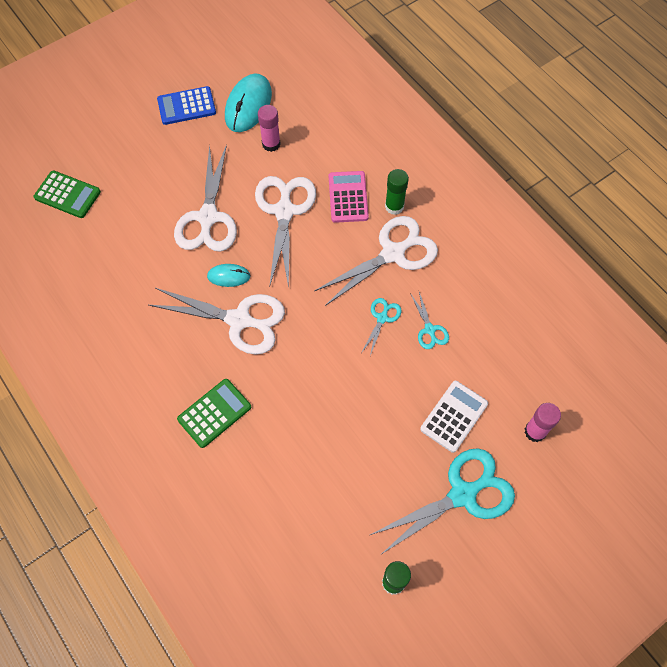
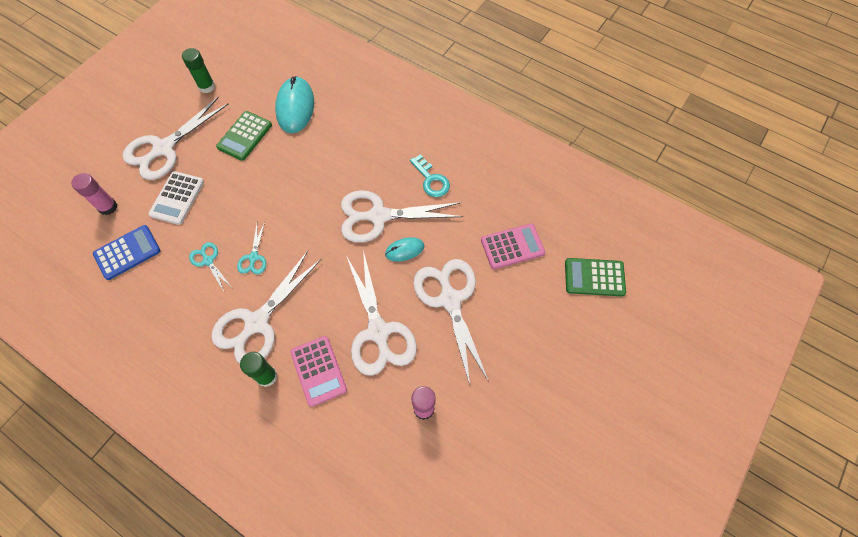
camera: 160 degrees right, 0 degrees up
blue calculator [157,86,216,125] -> blue calculator moved to [93,225,161,280]
green calculator [177,379,251,448] -> green calculator moved to [216,111,272,161]
turquoise mouse [225,73,272,132] -> turquoise mouse moved to [275,76,314,133]
turquoise scissors [370,448,515,554] -> white scissors [123,96,228,180]
none -> turquoise key [410,154,450,197]
none -> pink calculator [481,224,545,269]

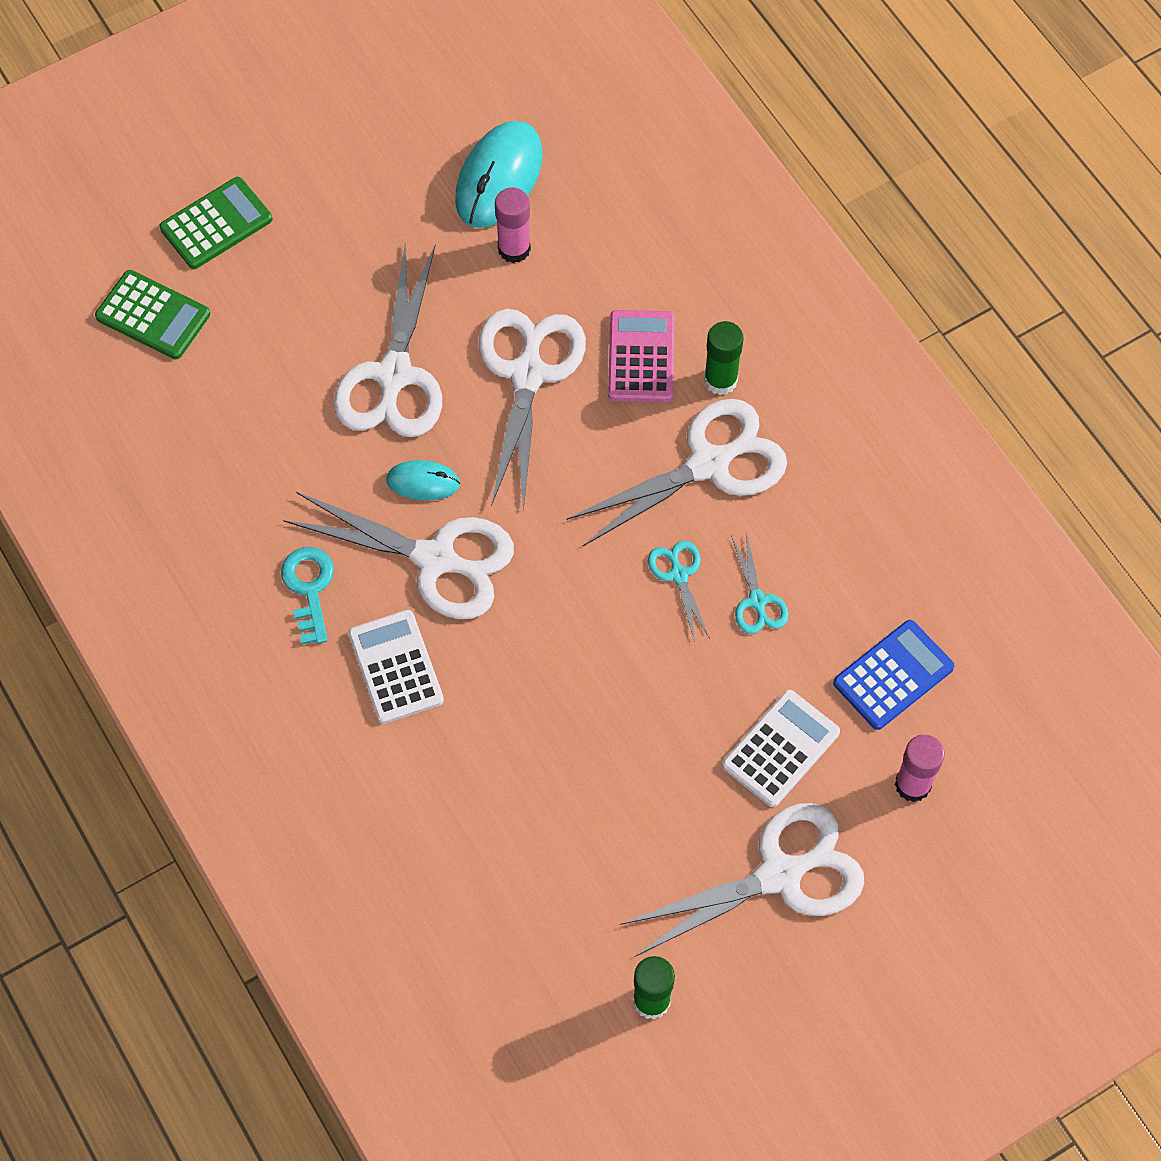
camera: 155 degrees left, 0 degrees up
blue calculator [93,225,161,280] -> blue calculator turned 150 degrees clockwise [833,620,954,730]
green calculator [216,111,272,161] -> green calculator moved to [159,177,272,269]
turquoise scissors [237,222,266,274] -> turquoise scissors turned 45 degrees counterclockwise [648,541,710,642]
turquoise mouse [275,76,314,133] -> turquoise mouse moved to [455,121,543,228]
pink calculator [481,224,545,269] -> none
none -> white calculator [348,610,444,724]

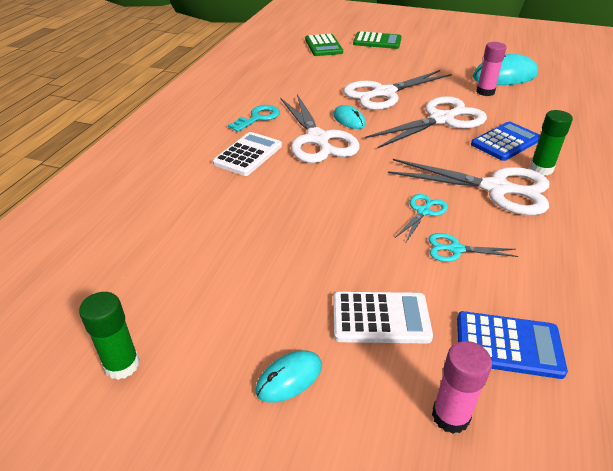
camera: 50 degrees right, 25 degrees down
pink calculator [608,310,674,402] -> blue calculator [471,122,540,161]
white scissors [620,803,864,957] -> turquoise mouse [256,350,322,403]
turquoise scissors [731,533,789,634] -> turquoise scissors turned 60 degrees clockwise [429,233,518,262]

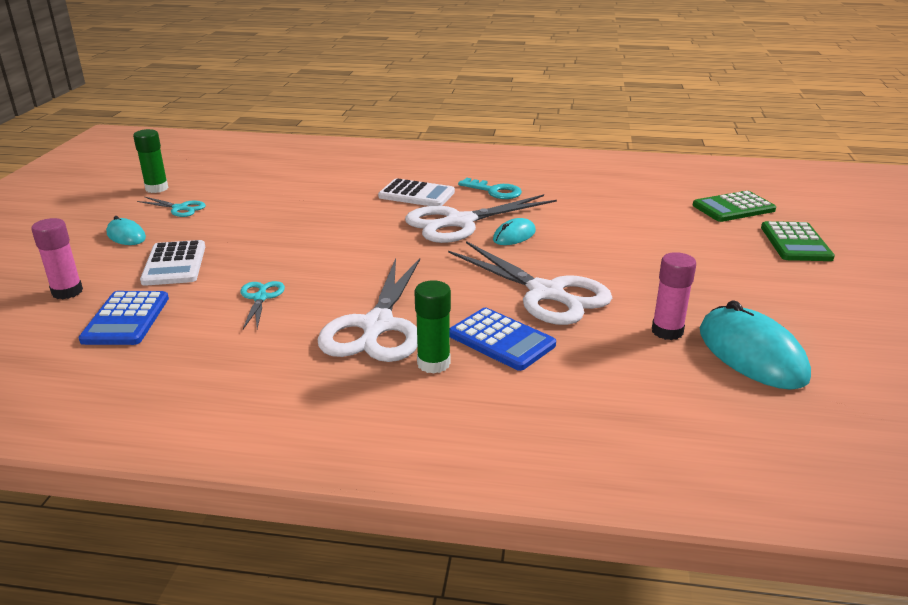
camera: 80 degrees right, 10 degrees down
white scissors [343,70,452,110] -> none
turquoise scissors [395,194,448,242] -> turquoise scissors moved to [137,197,206,217]

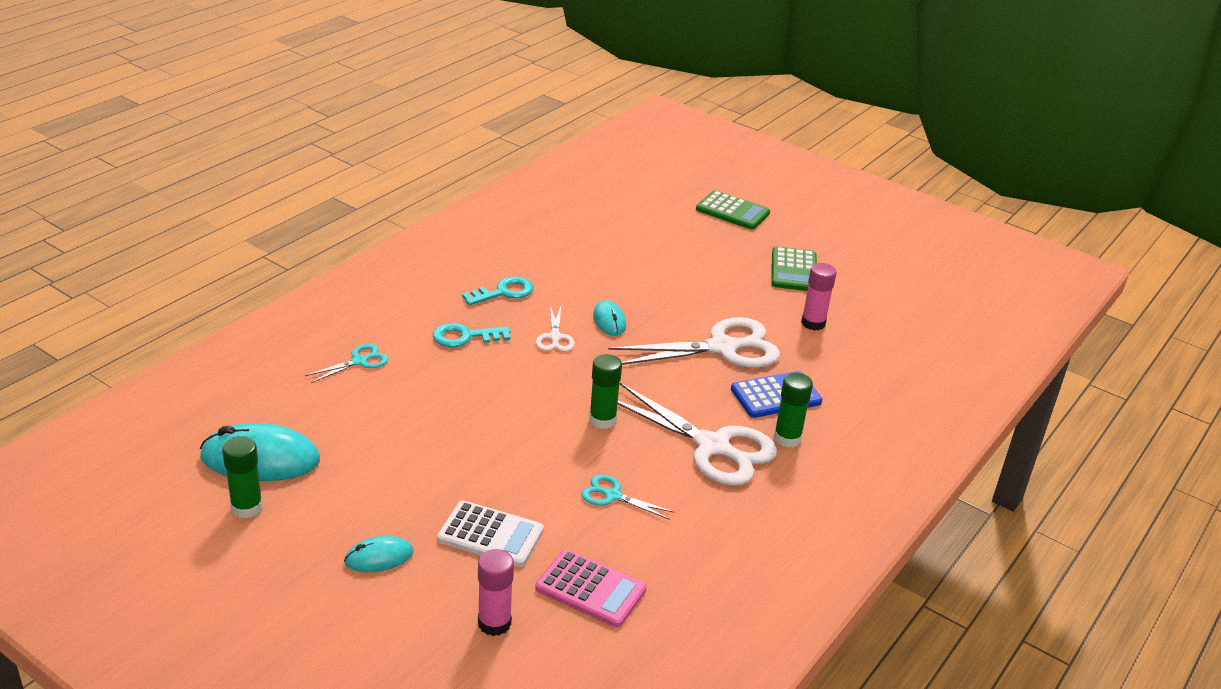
camera: 65 degrees left, 5 degrees up
blue calculator [78,291,169,345] -> pink calculator [535,549,647,627]
turquoise scissors [137,197,206,217] -> turquoise scissors moved to [305,344,389,383]
white calculator [378,178,455,206] -> turquoise key [433,323,510,347]
white scissors [405,194,557,243] -> white scissors [536,305,575,351], size x0.47
green calculator [693,191,776,222] -> green calculator moved to [771,246,817,291]
turquoise mouse [700,300,811,390] -> turquoise mouse moved to [200,423,320,481]
none -> green glue stick [589,354,622,429]

